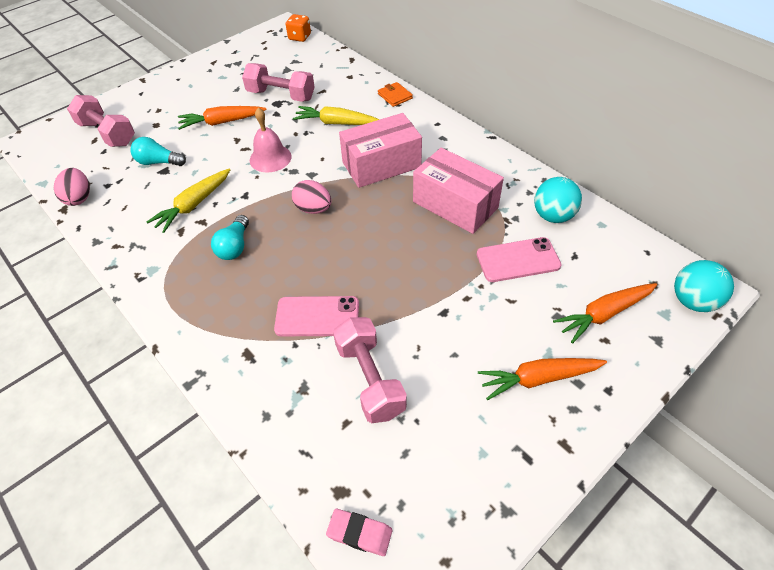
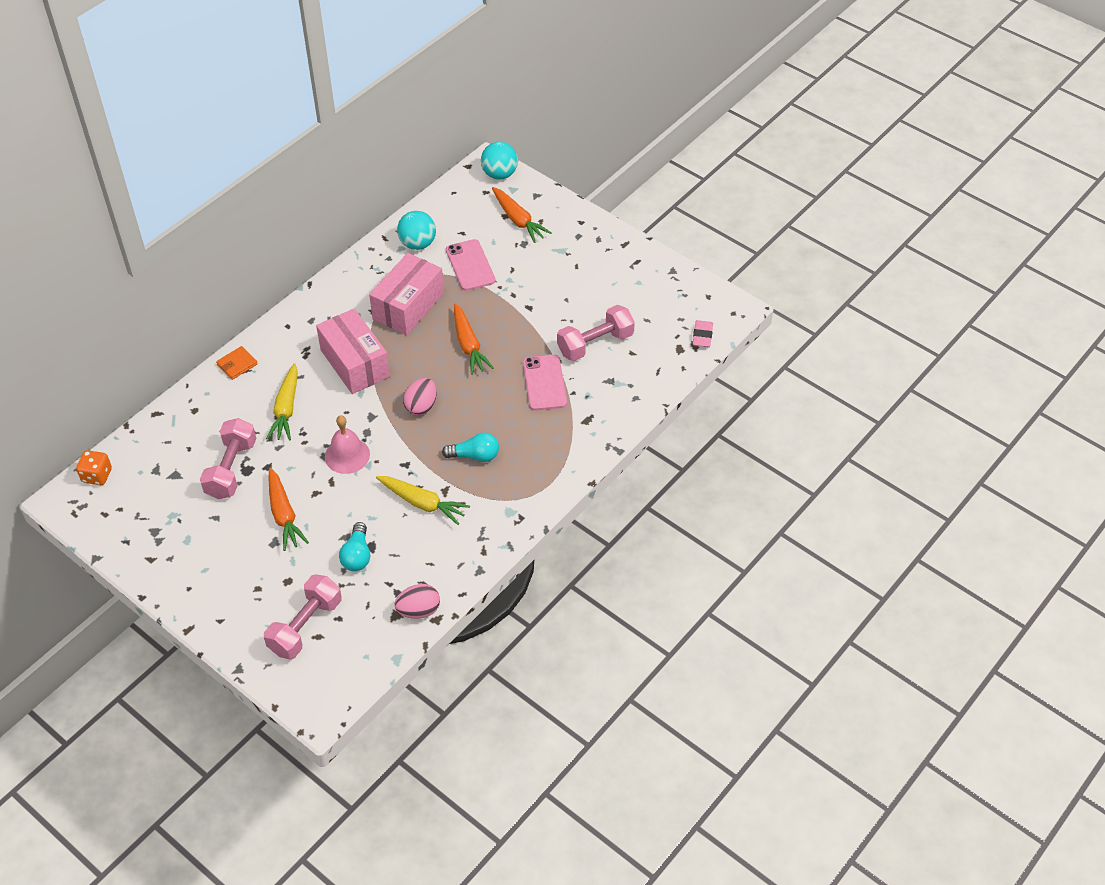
camera: 100 degrees left, 0 degrees up
orange carrot [478,358,607,400] -> orange carrot moved to [454,304,494,375]

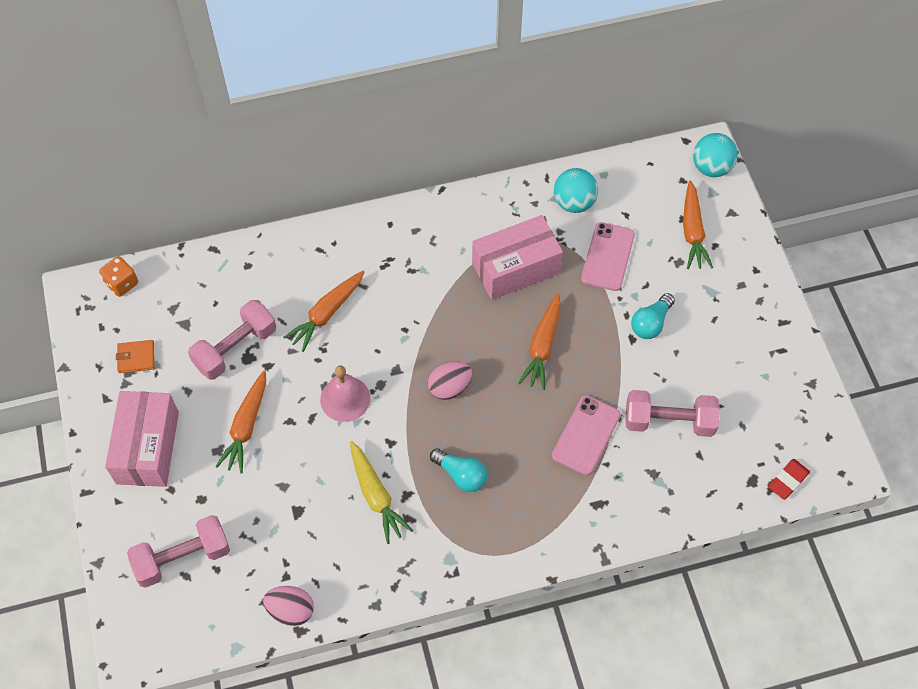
camera: 35 degrees right, 10 degrees up
orange wallet [216,346,258,380] -> orange wallet moved to [116,340,155,373]
yellow carrot [266,363,298,440] -> orange carrot [283,271,364,352]
pink box [316,309,390,394] -> pink box moved to [105,391,179,487]
turquoise light bulb [339,522,370,571] -> turquoise light bulb moved to [631,293,675,339]
pink eraser [693,320,713,347] -> red eraser [768,459,810,500]

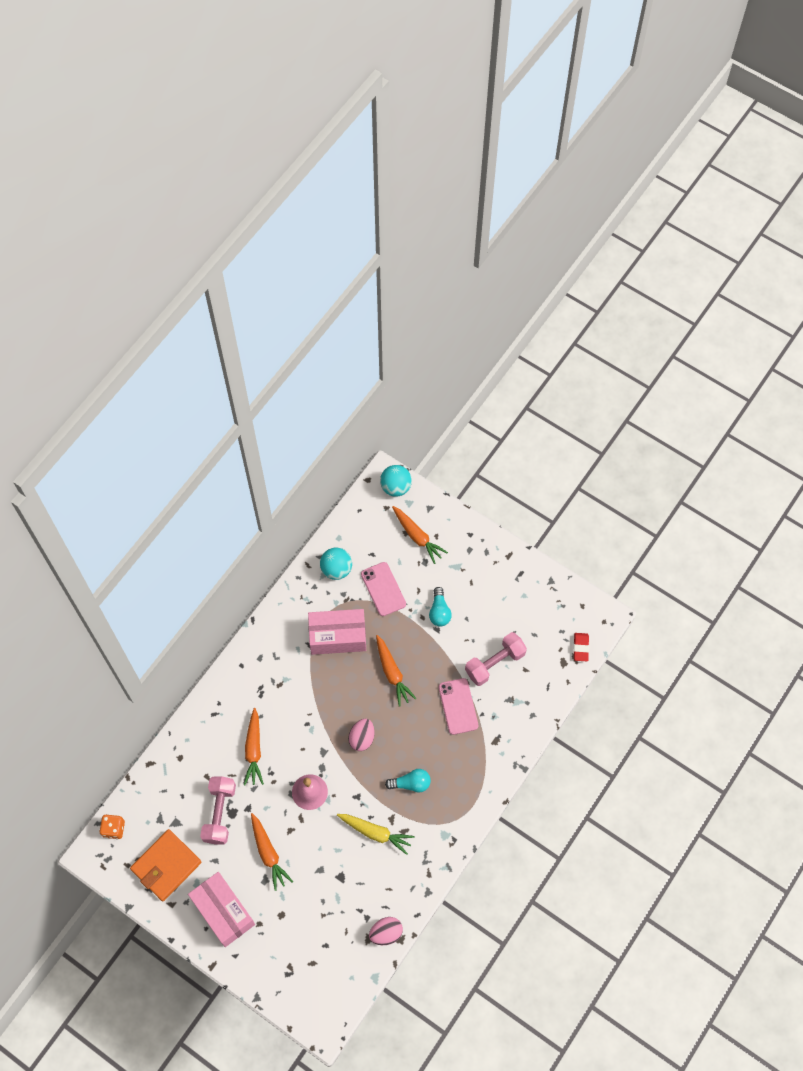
camera: 40 degrees left, 5 degrees up
orange wallet [116,340,155,373] -> orange wallet [130,829,201,901], size x2.03
pink dumbbell [127,515,230,588] -> none
pink box [472,215,563,300] -> pink box turned 60 degrees clockwise [308,609,366,655]

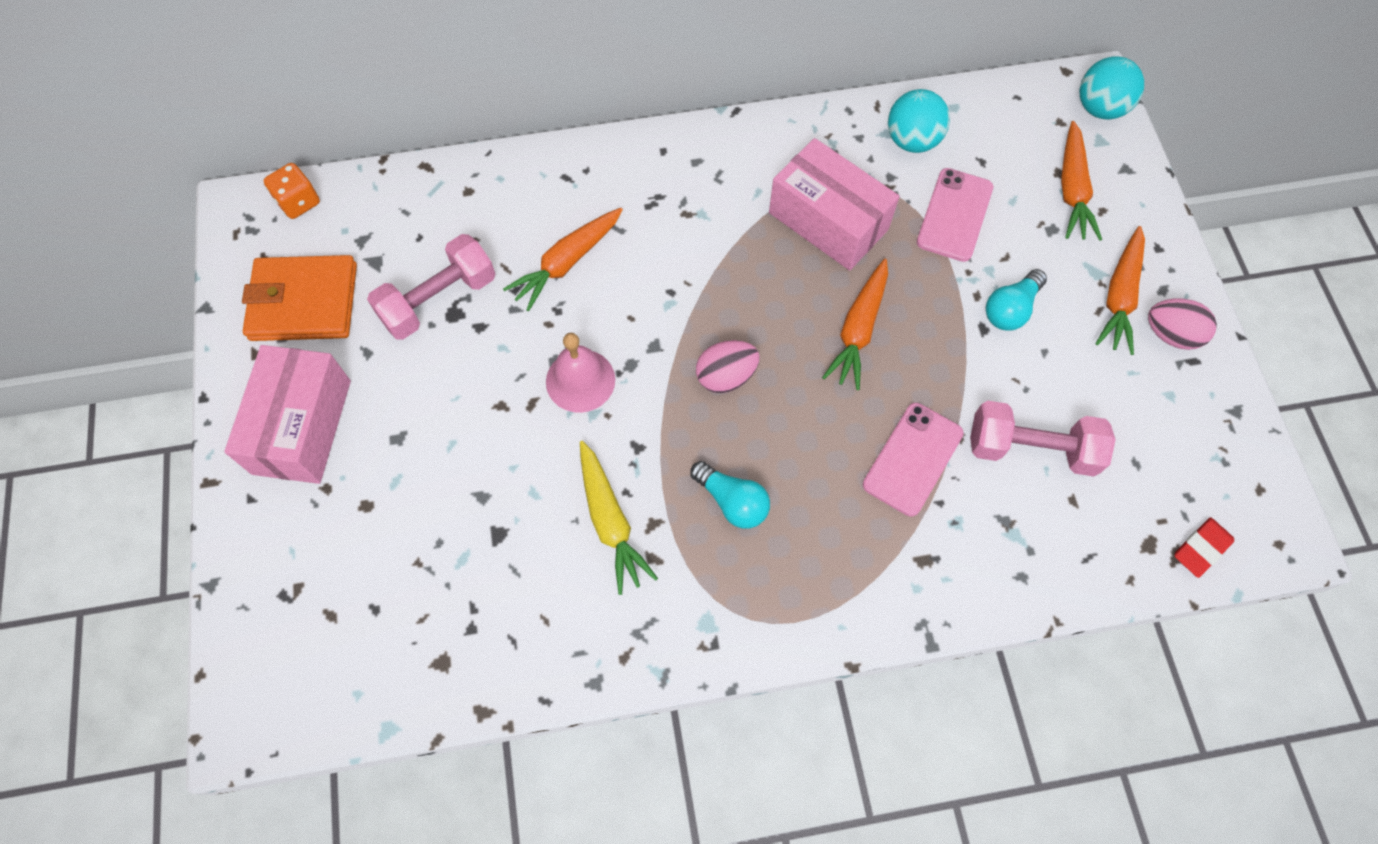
camera: 45 degrees right, 0 degrees up
orange carrot [251,813,293,891] -> orange carrot moved to [1095,226,1145,355]
pink egg [369,917,403,945] -> pink egg moved to [1148,298,1217,350]

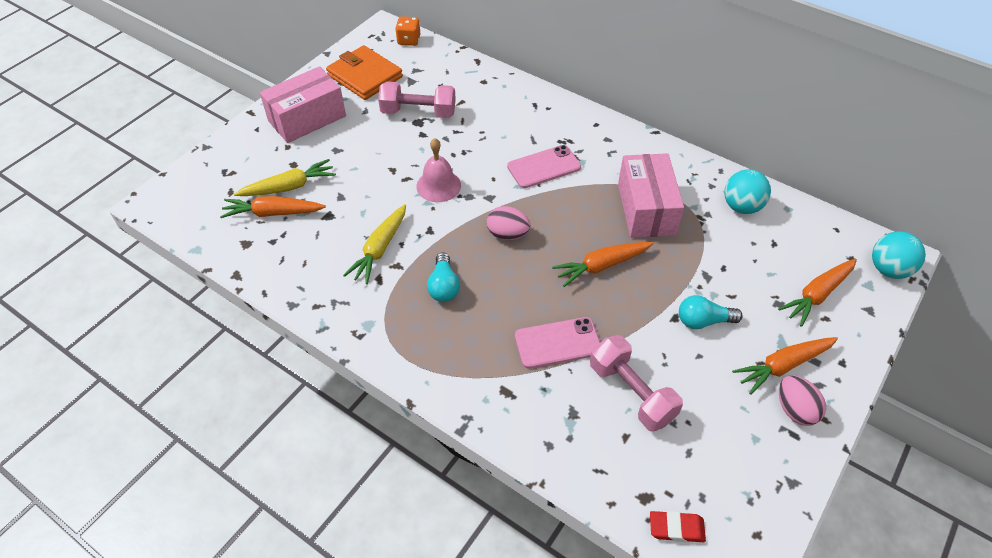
camera: 45 degrees right, 15 degrees down
orange carrot [503,208,623,311] -> orange carrot moved to [220,196,326,218]
pink phone [917,168,993,262] -> pink phone moved to [507,145,581,188]
none -> yellow carrot [234,159,336,196]

